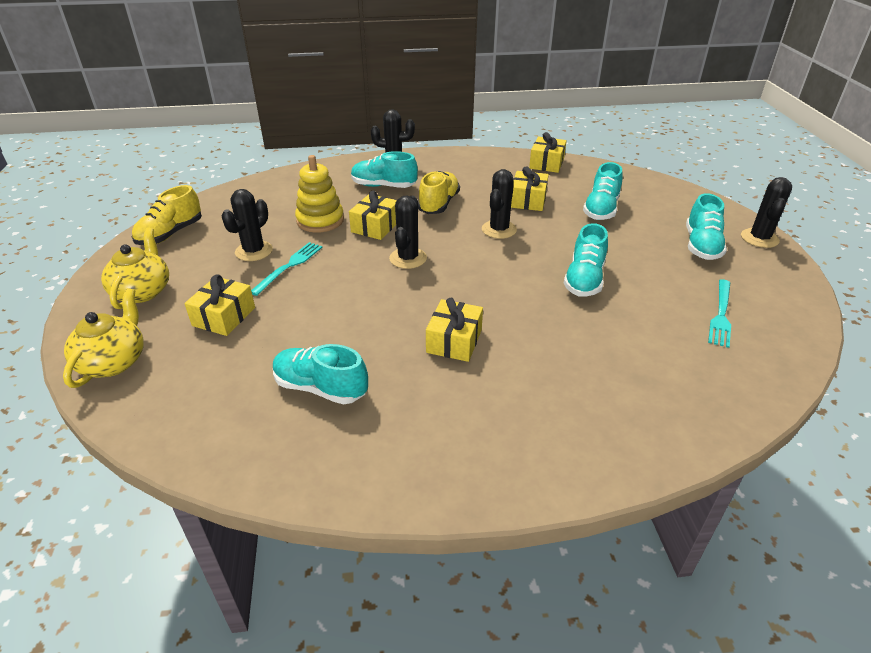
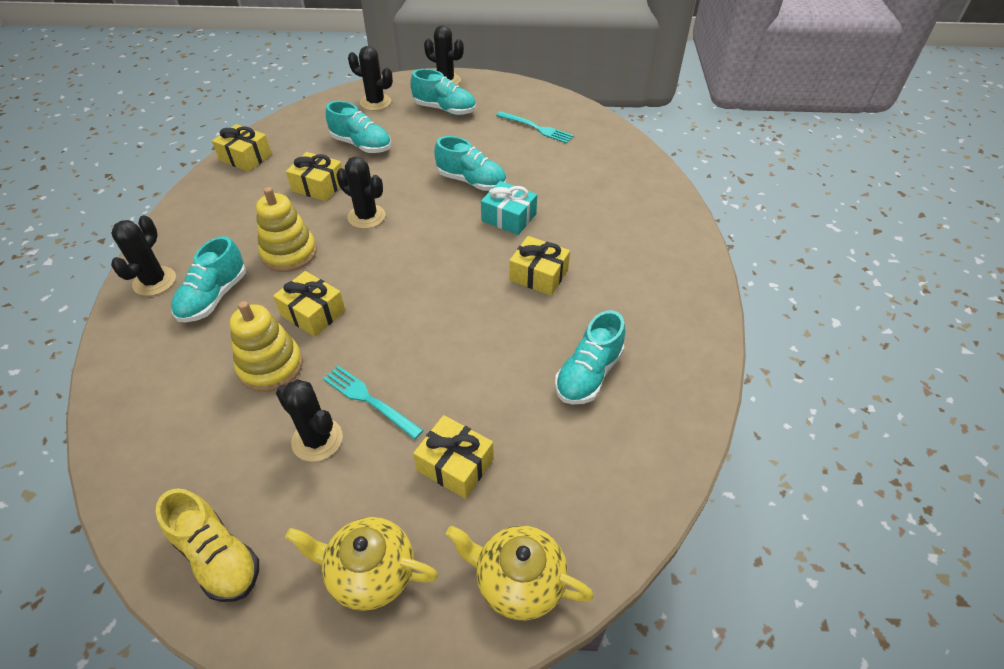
camera: 80 degrees left, 10 degrees up
black cactus [389,196,427,269] -> black cactus moved to [348,46,393,111]
yellow shoe [418,171,460,214] -> yellow stacking toy [256,187,317,272]
none -> turquoise gift [481,181,537,235]

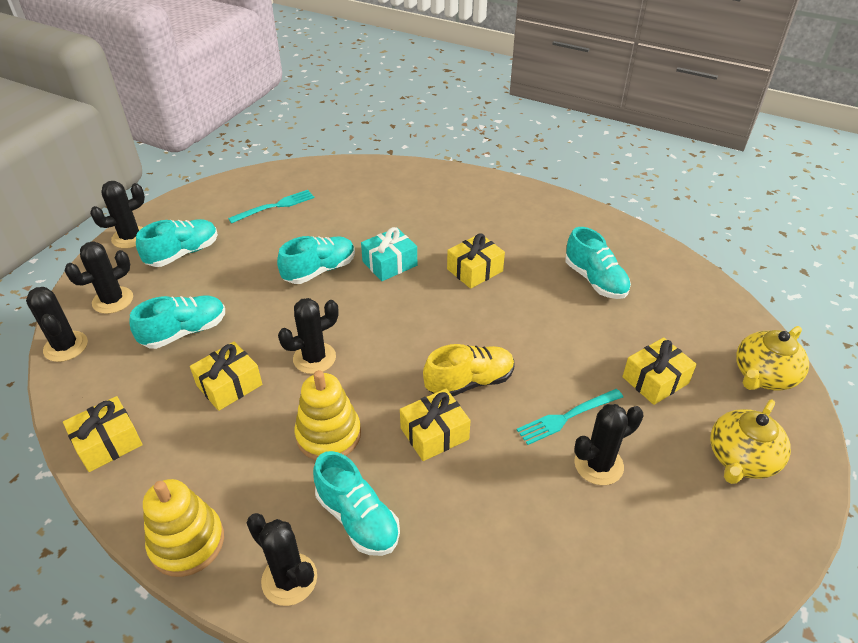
camera: 65 degrees left, 5 degrees down
yellow shoe [156,488,259,602] -> yellow shoe moved to [423,344,515,396]
yellow stacking toy [230,301,303,392] -> yellow stacking toy moved to [143,479,224,577]
none -> black cactus [26,287,88,362]

